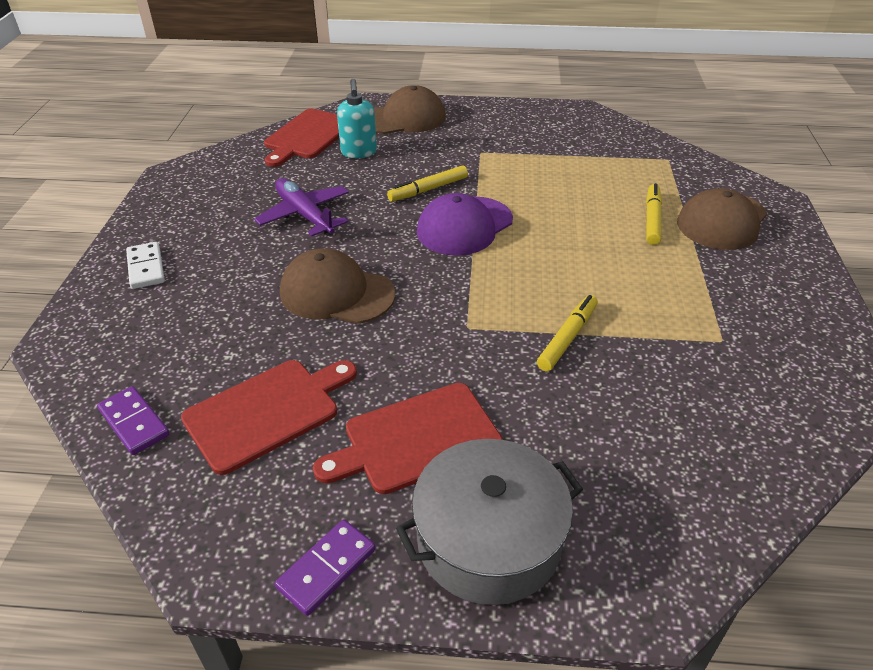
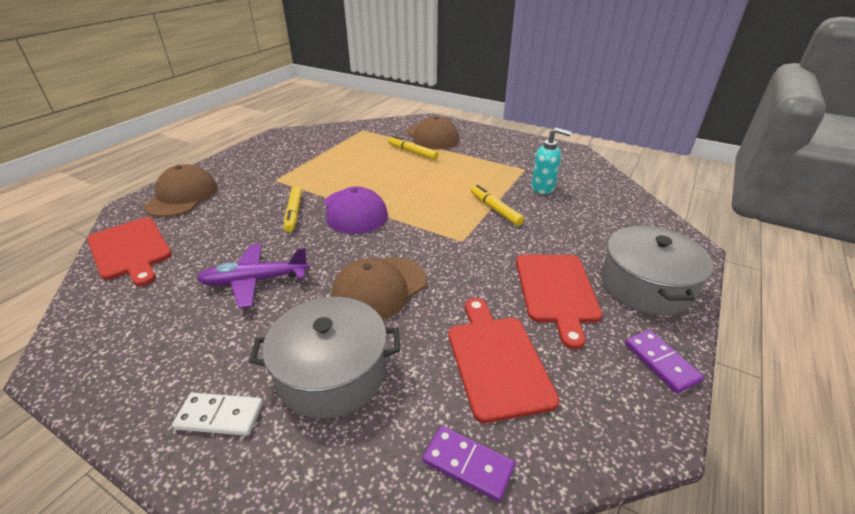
camera: 65 degrees left, 5 degrees down
purple domino [97,386,170,455] -> purple domino turned 45 degrees clockwise [423,426,515,502]
turquoise soap dispenser [337,79,377,158] -> turquoise soap dispenser moved to [531,128,572,194]
none -> grey pot [249,297,400,419]

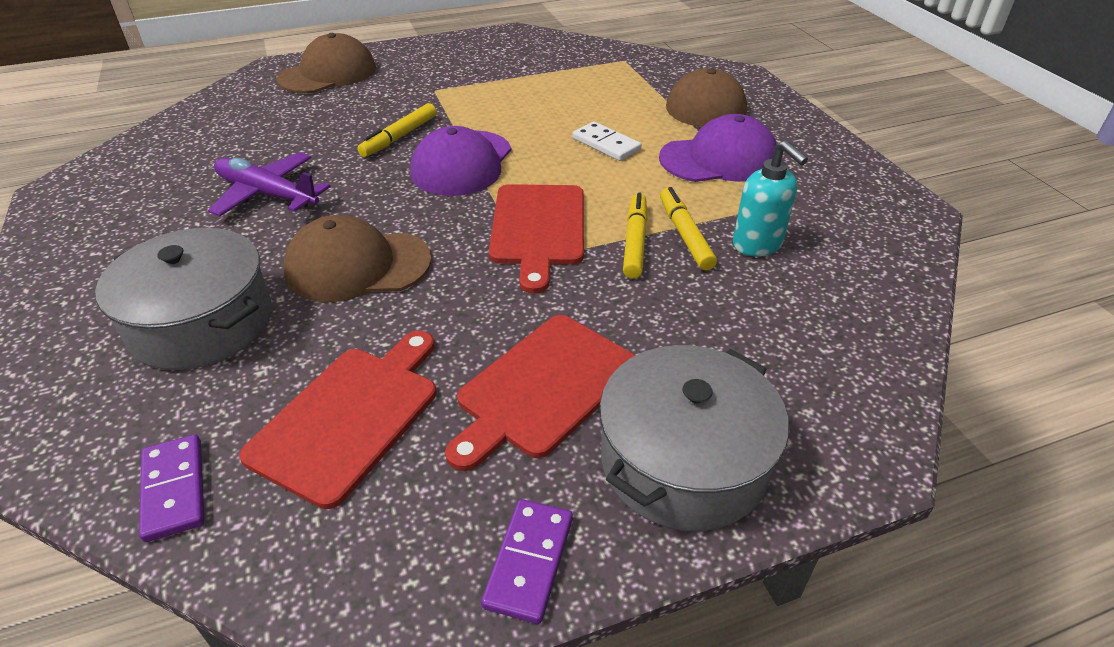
camera: 40 degrees right, 5 degrees up
red cutting board [87,217,172,286] -> red cutting board moved to [489,184,584,294]
white domino [172,393,263,436] -> white domino moved to [573,121,641,161]
yellow marker [388,136,439,160] -> yellow marker moved to [660,187,717,270]
none -> purple cap [659,114,777,182]

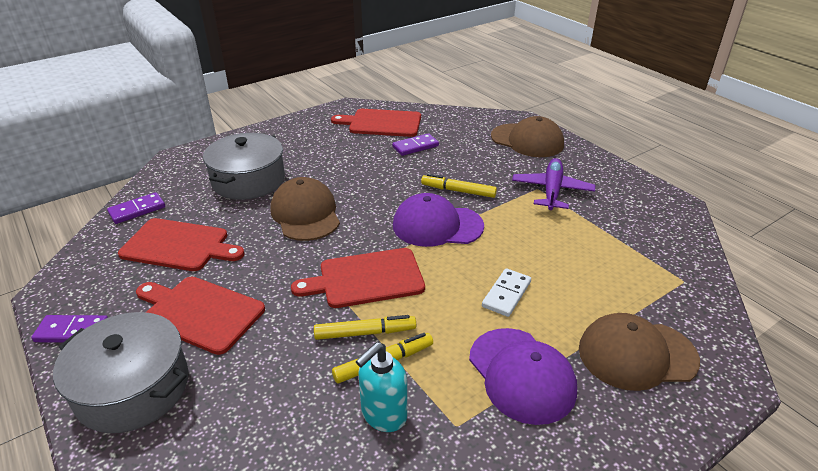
camera: 75 degrees right, 5 degrees down
purple plane [208,152,331,216] -> purple plane moved to [512,158,595,210]
none -> red cutting board [331,109,421,137]
none -> purple domino [392,133,439,156]

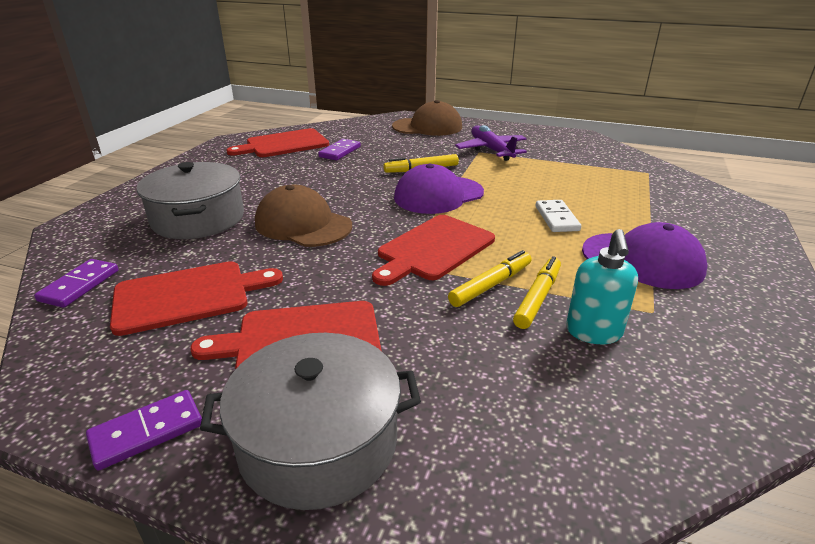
camera: 35 degrees left, 5 degrees down
brown cap [579,313,700,391] -> none

